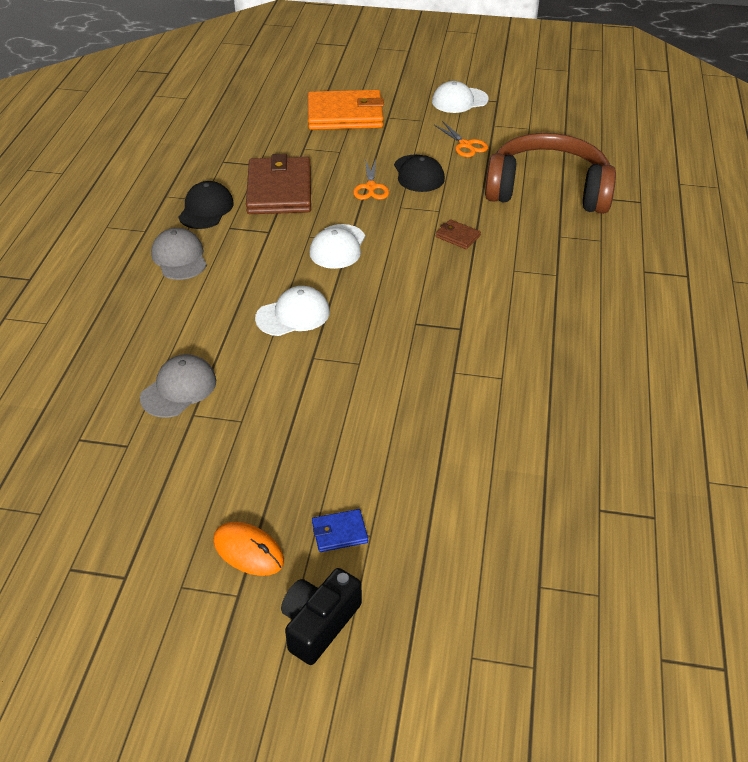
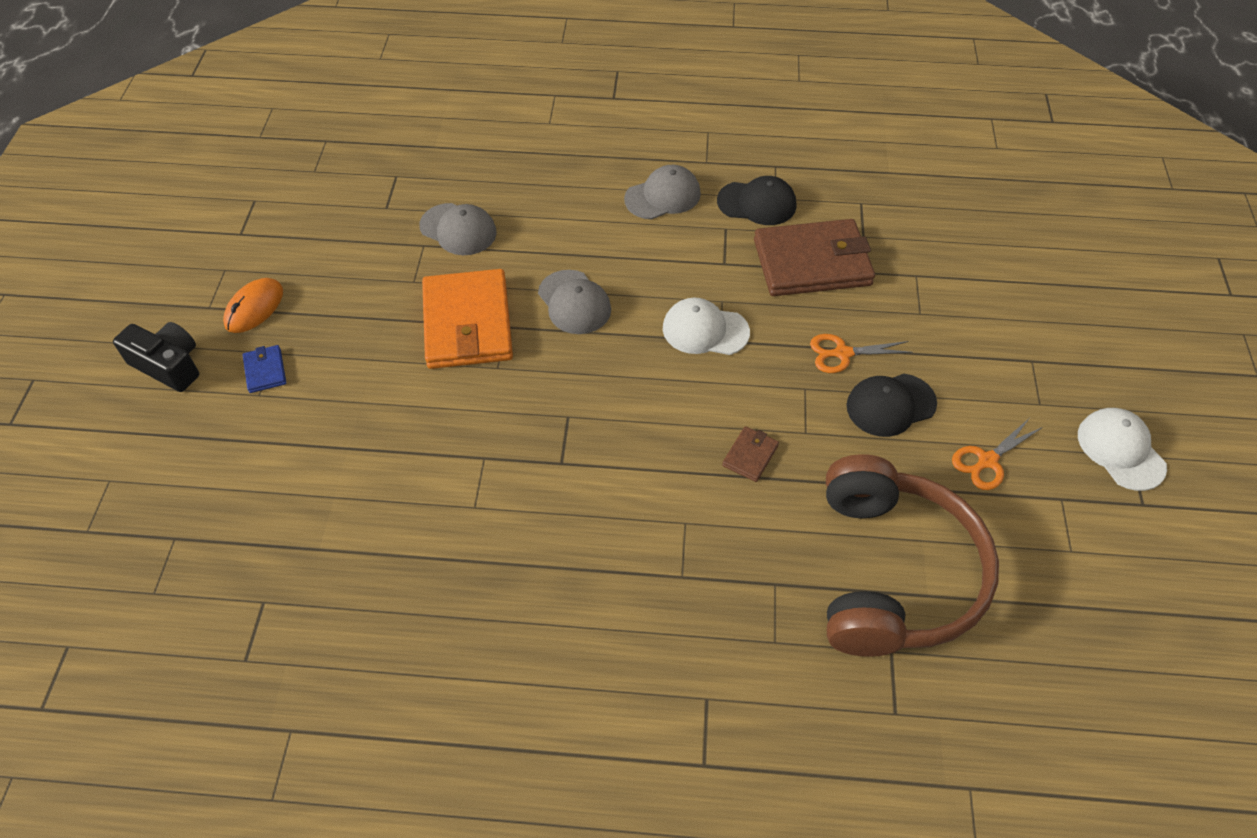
camera: 85 degrees right, 10 degrees up
white cap [255,286,330,336] -> grey cap [538,270,611,334]
orange wallet [308,90,384,130] -> orange wallet moved to [422,269,513,369]

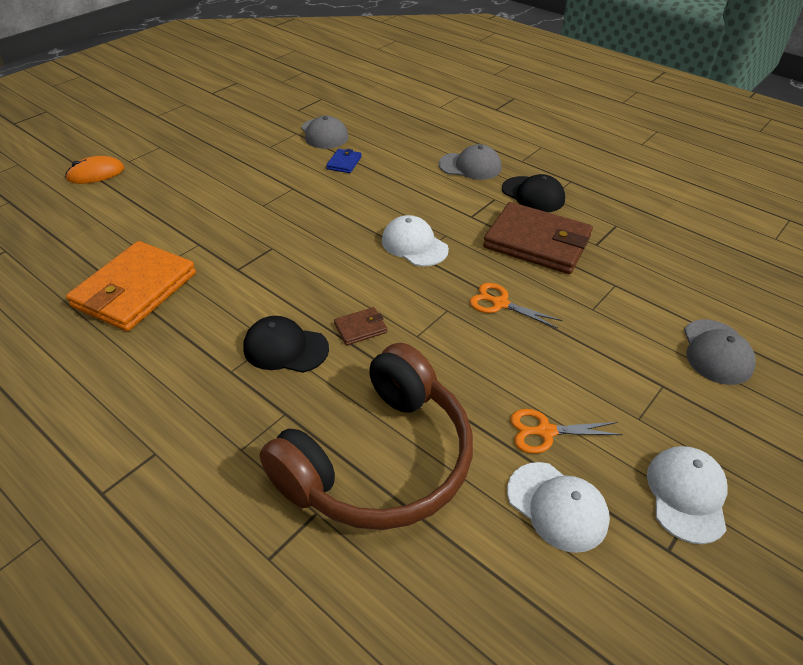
camera: 35 degrees right, 10 degrees down
black camera [113,322,199,392] -> none
orange mouse [223,278,283,333] -> orange mouse moved to [65,156,124,184]
blue wallet [242,345,286,393] -> blue wallet moved to [326,149,362,173]
orange wallet [422,269,513,369] -> orange wallet moved to [66,241,196,331]
grey cap [538,270,611,334] -> grey cap moved to [684,319,756,385]
black cap [846,374,937,437] -> black cap moved to [243,316,329,373]
none -> white cap [507,462,610,553]

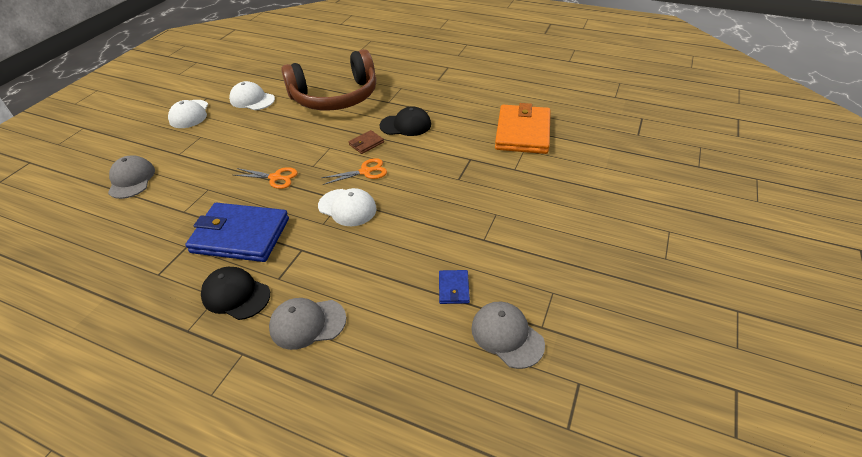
camera: 165 degrees right, 0 degrees up
orange mouse [65,156,124,184] -> none
brown headphones [259,343,473,530] -> brown headphones turned 135 degrees counterclockwise [281,49,376,110]
brown wallet [483,202,593,274] -> blue wallet [185,203,289,262]
orange scissors [510,409,623,454] -> orange scissors moved to [322,158,387,185]

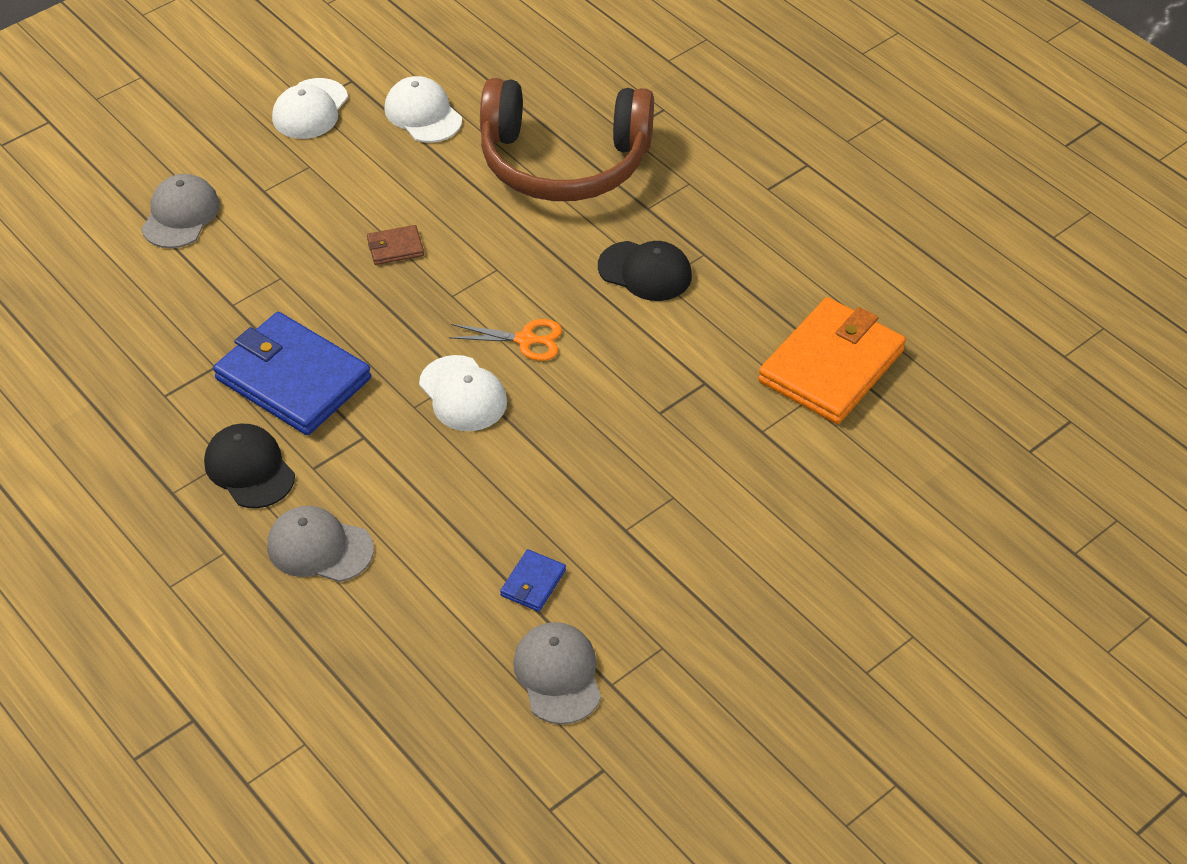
camera: 25 degrees right, 5 degrees up
orange scissors [233,167,297,189] -> none
brown wallet [349,130,384,154] -> brown wallet moved to [367,225,424,265]

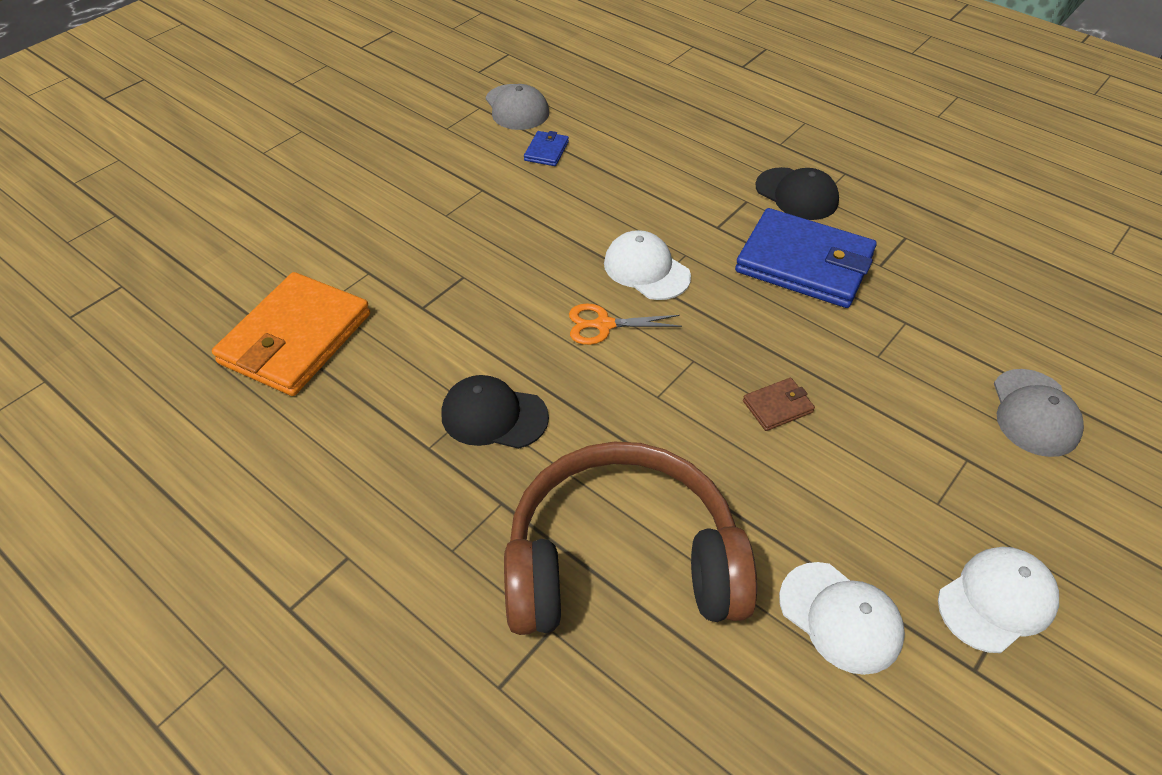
camera: 170 degrees right, 0 degrees up
grey cap [267,506,374,582] -> none
white cap [272,78,348,139] -> white cap turned 45 degrees clockwise [938,547,1059,653]

